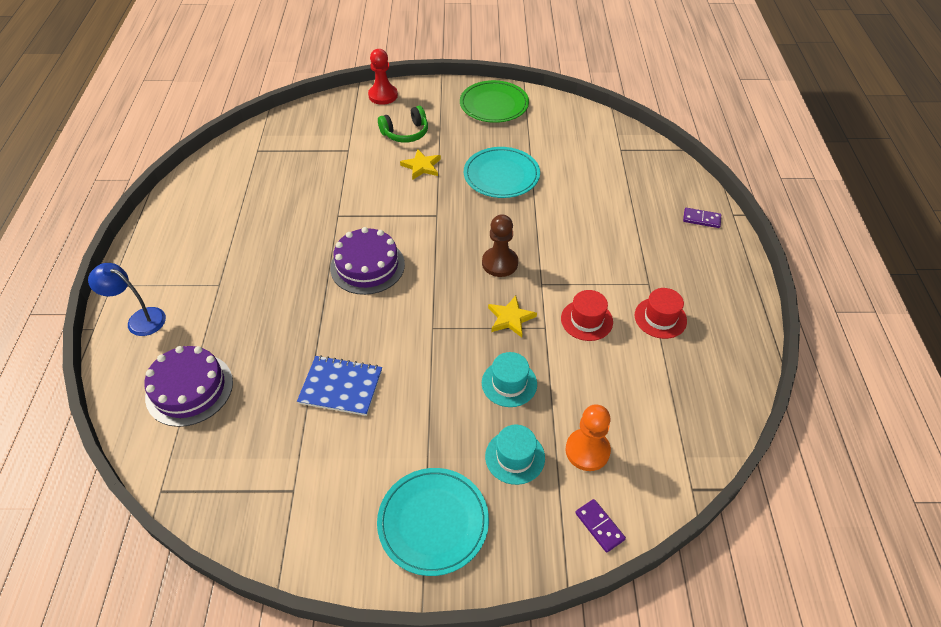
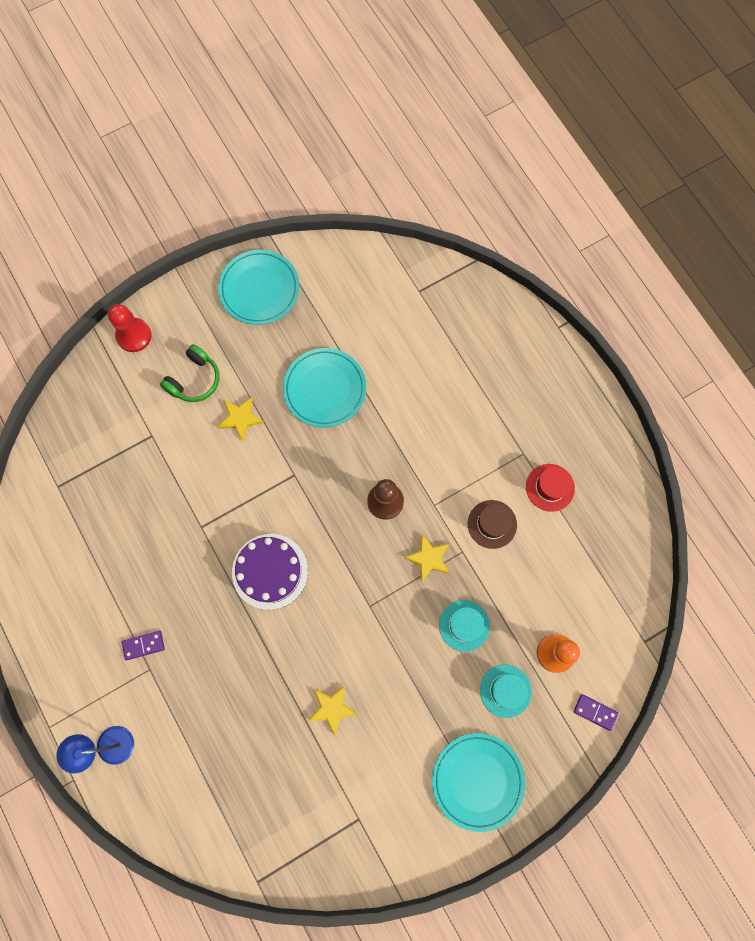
camera: 30 degrees left, 25 degrees up
purple cake [144,346,233,427] -> none
blue notebook [297,355,382,416] -> yellow star [308,685,358,736]
green plate [460,80,529,123] -> turquoise plate [218,250,300,325]
red hat [561,290,613,341] -> brown hat [468,500,517,549]
purple domino [683,208,721,228] -> purple domino moved to [122,631,165,660]

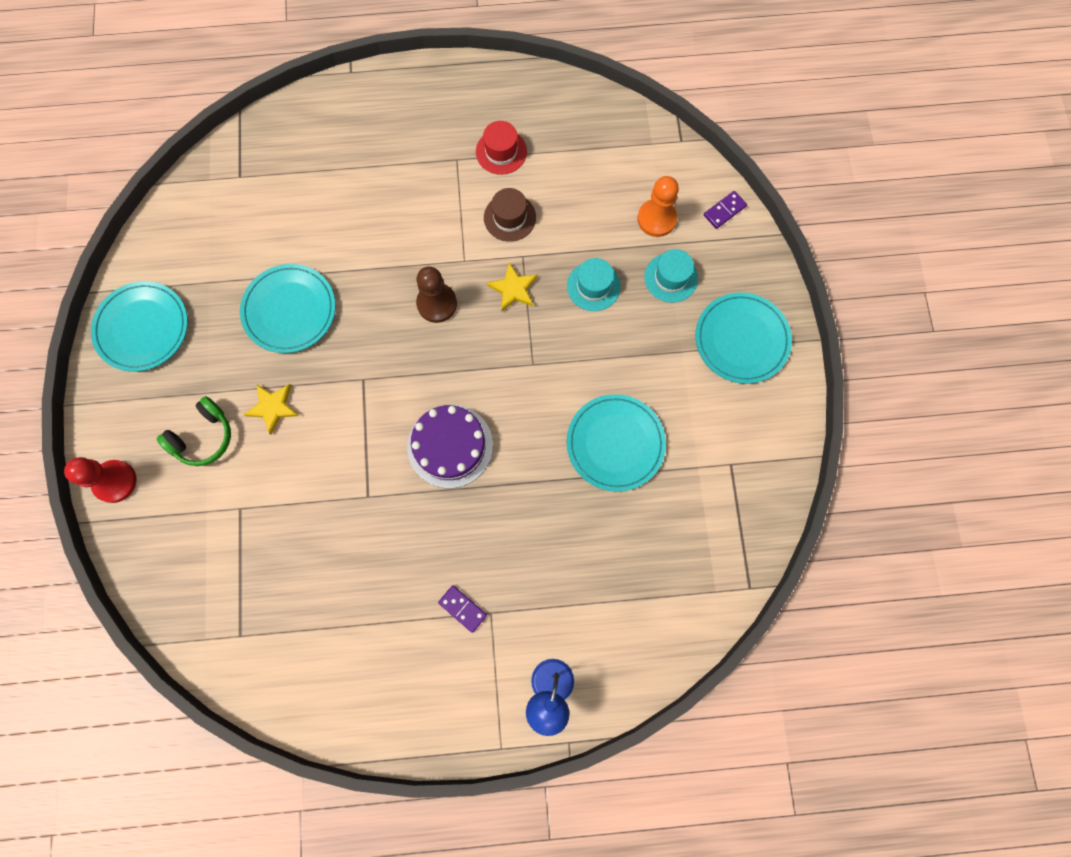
camera: 65 degrees left, 0 degrees up
purple domino [122,631,165,660] -> purple domino turned 60 degrees counterclockwise [438,585,487,633]
green headphones [160,344,219,402] -> green headphones turned 75 degrees clockwise [157,396,231,466]
yellow star [308,685,358,736] -> turquoise plate [567,394,666,492]

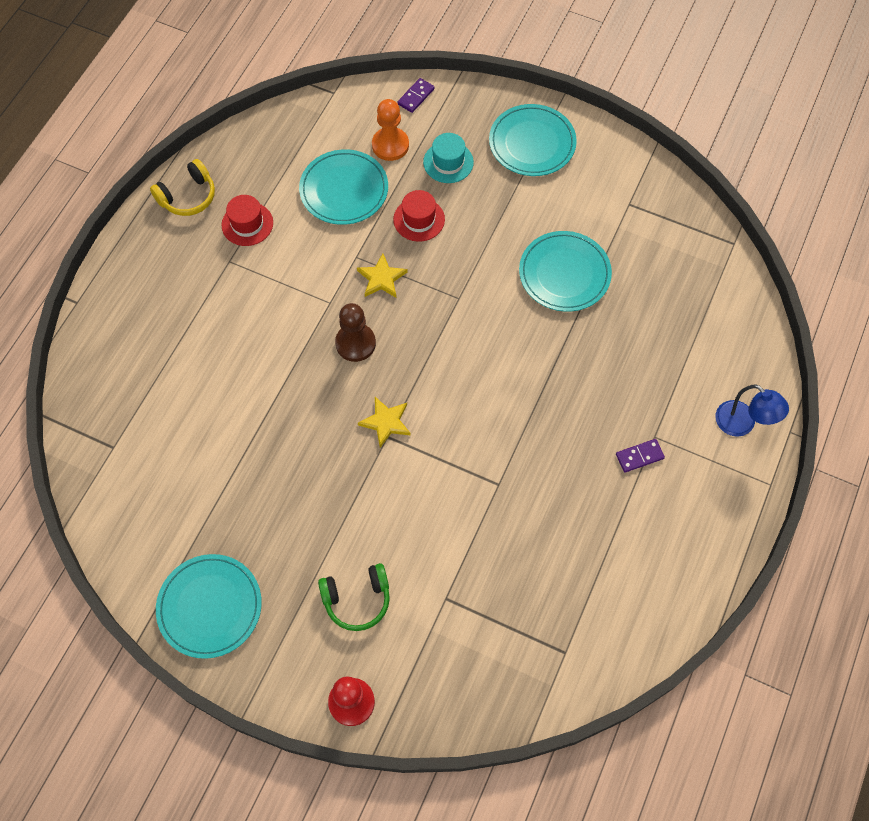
camera: 60 degrees left, 10 degrees down
green headphones [157,396,231,466] -> green headphones turned 90 degrees clockwise [318,563,390,631]
turquoise plate [240,264,335,353] -> turquoise plate moved to [299,149,388,225]
yellow star [244,384,299,435] -> yellow star moved to [358,397,411,448]
purple cake [407,404,493,488] -> none
brown hat [484,188,536,242] -> none
turquoise hat [567,258,621,311] -> red hat [393,190,445,242]
purple domino [704,191,747,229] -> purple domino turned 45 degrees clockwise [398,78,435,113]
none -> yellow headphones [150,159,215,216]

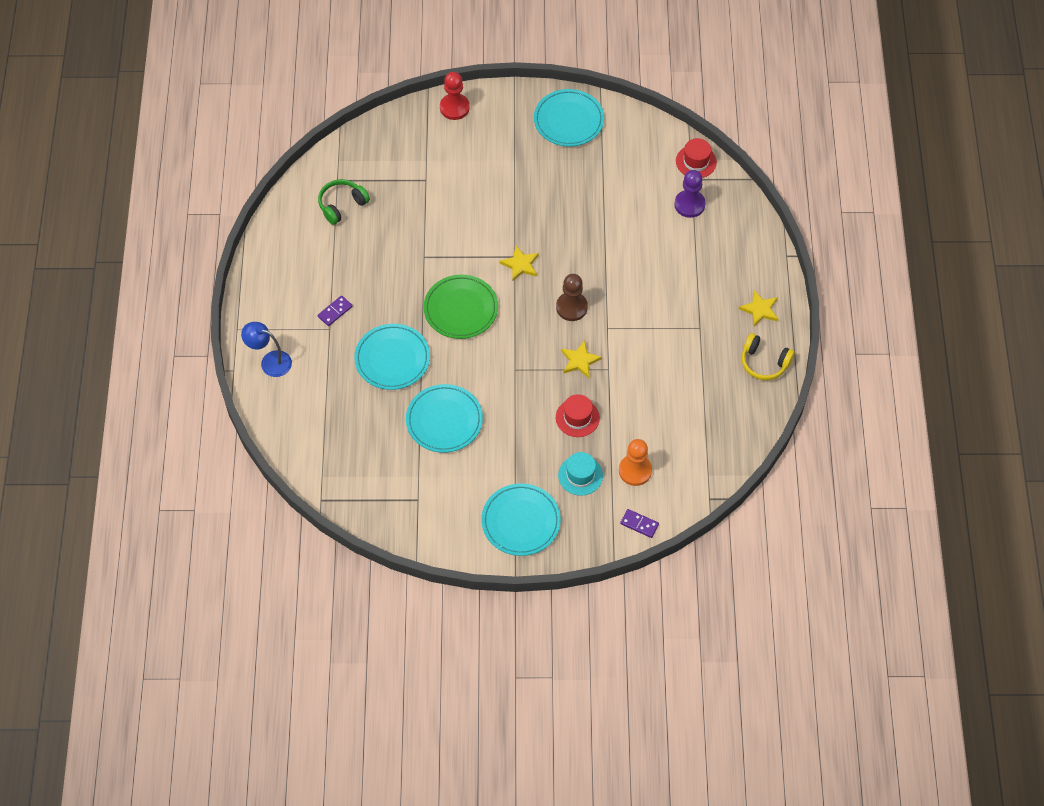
camera: 155 degrees right, 5 degrees down
yellow headphones [150,159,215,216] -> yellow headphones turned 90 degrees counterclockwise [742,333,795,380]
red hat [222,195,273,246] -> red hat moved to [676,138,717,178]
turquoise plate [299,149,388,225] -> turquoise plate moved to [354,324,430,390]
green headphones [318,563,390,631] -> green headphones moved to [318,179,370,225]
purple domino [398,78,435,113] -> purple domino turned 75 degrees counterclockwise [620,509,659,538]
none -> green plate [424,275,498,339]
none -> purple pawn [674,170,706,218]
none -> yellow star [739,290,778,327]

